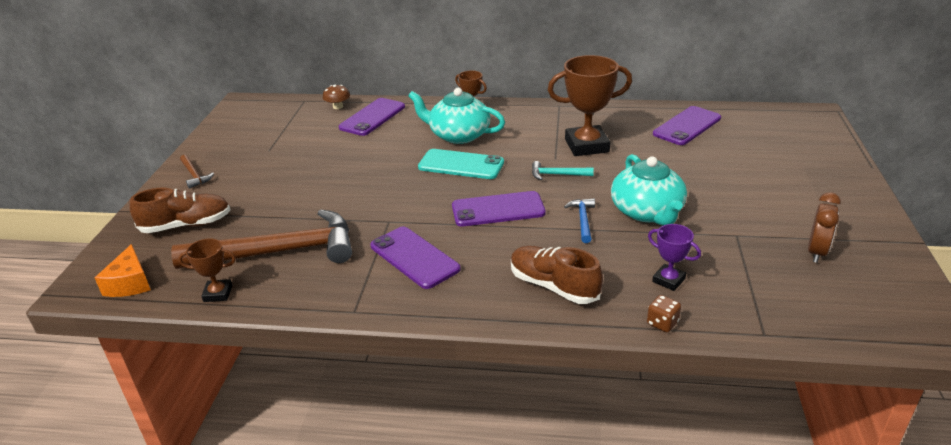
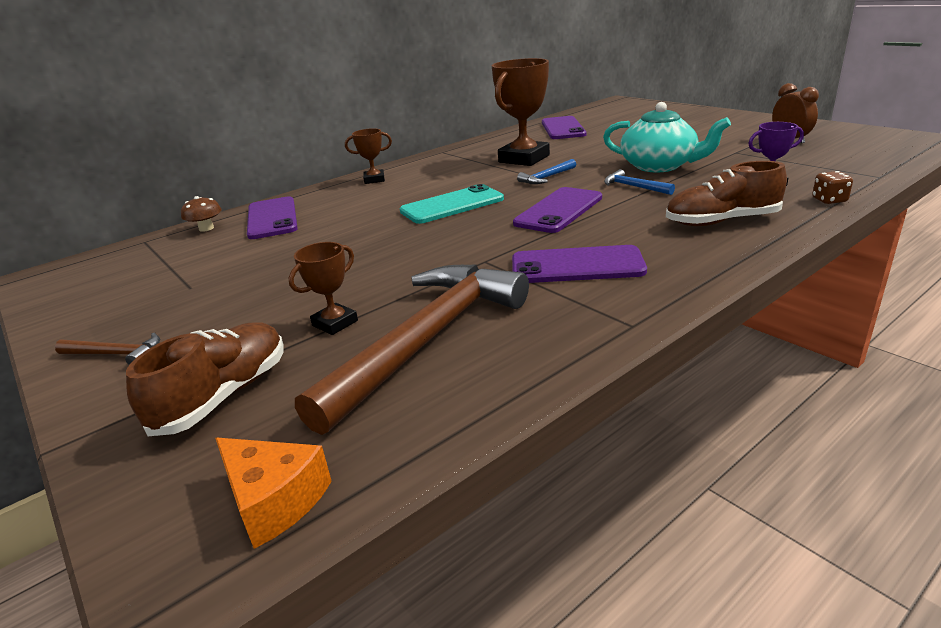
camera: 45 degrees left, 5 degrees down
brown trophy [178,238,236,302] -> brown trophy moved to [289,242,358,335]
turquoise teapot [408,88,505,144] -> none
turquoise hammer [532,161,594,180] -> blue hammer [517,159,576,184]

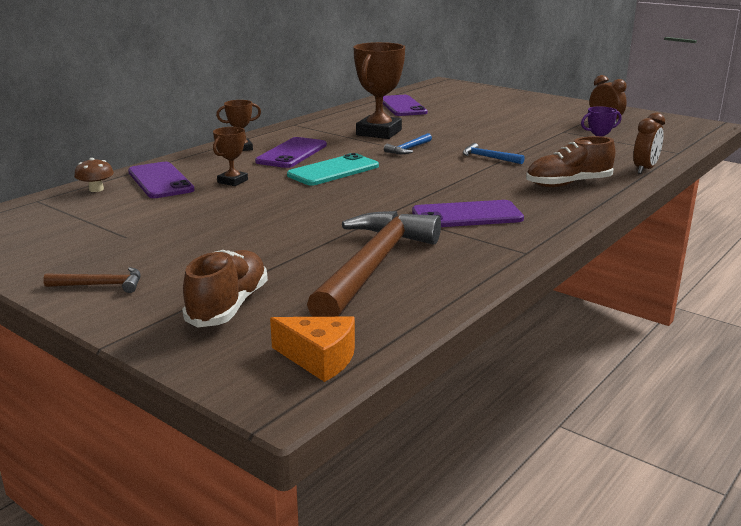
camera: 15 degrees left, 5 degrees down
brown trophy [289,242,358,335] -> brown trophy moved to [213,127,248,186]
purple phone [513,187,602,233] -> purple phone moved to [255,137,327,168]
turquoise teapot [603,102,731,172] -> none
brown dice [812,171,853,204] -> brown clock [633,113,665,174]

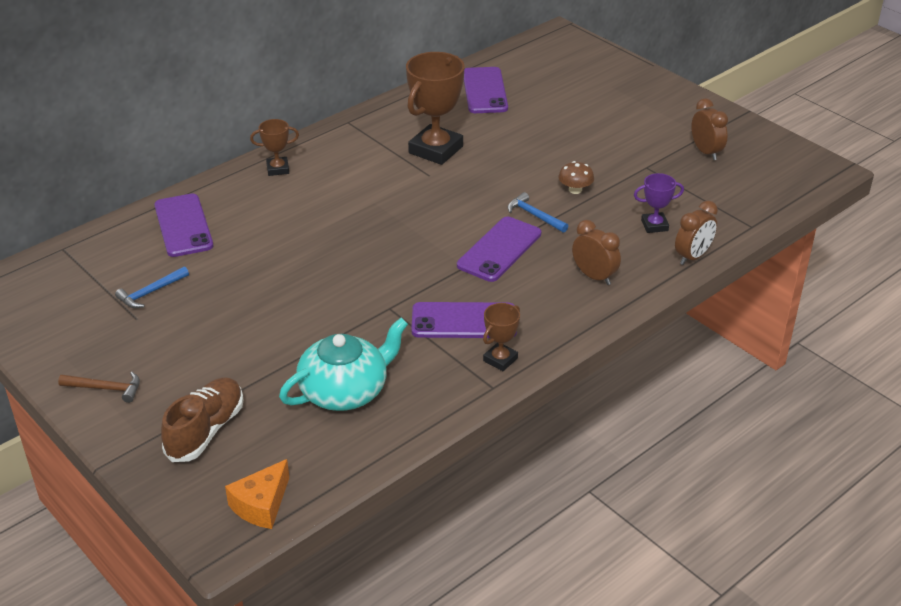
camera: 10 degrees right, 15 degrees up
brown mushroom [74,158,114,192] -> brown mushroom moved to [558,161,594,194]
brown trophy [213,127,248,186] -> brown trophy moved to [483,303,520,371]
purple phone [255,137,327,168] -> purple phone moved to [457,217,541,282]
orange cheese [270,317,355,382] -> orange cheese turned 90 degrees clockwise [225,459,289,529]
turquoise phone [287,153,379,185] -> none
brown hammer [307,211,441,317] -> turquoise teapot [279,318,408,411]
blue hammer [384,133,432,154] -> blue hammer moved to [115,266,189,308]
brown shoe [526,136,615,187] -> brown clock [572,220,621,285]

